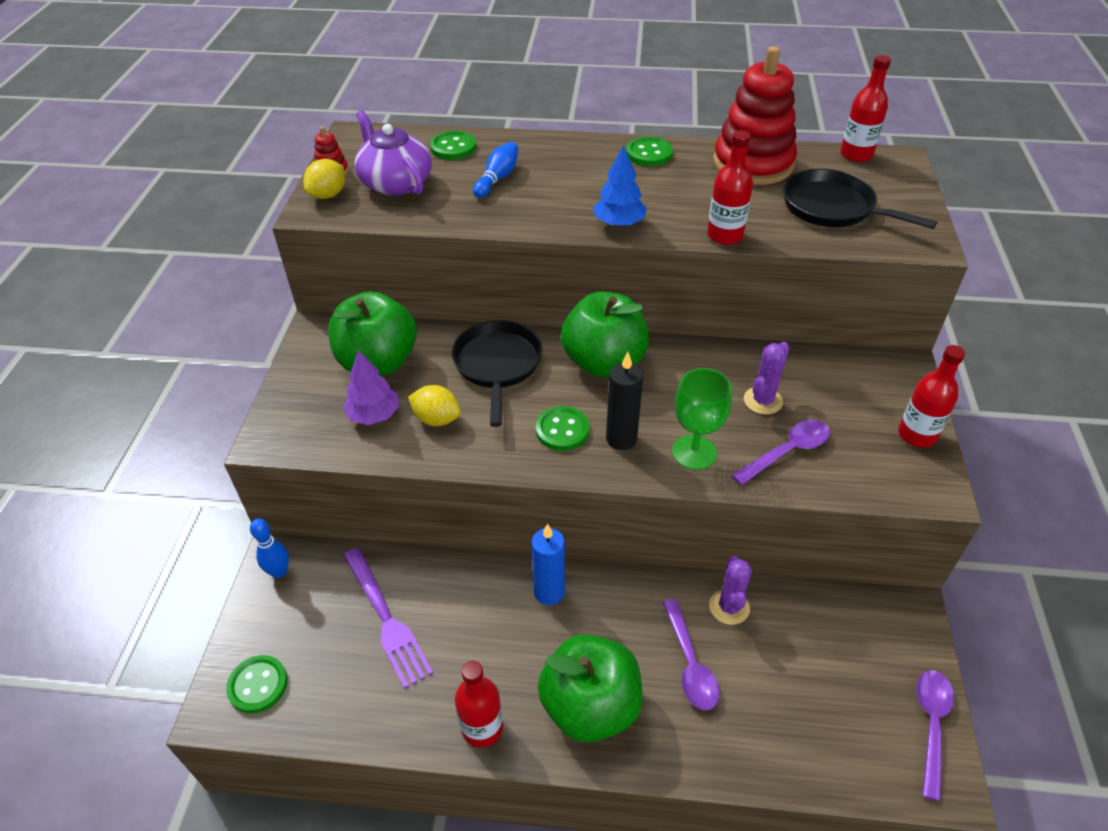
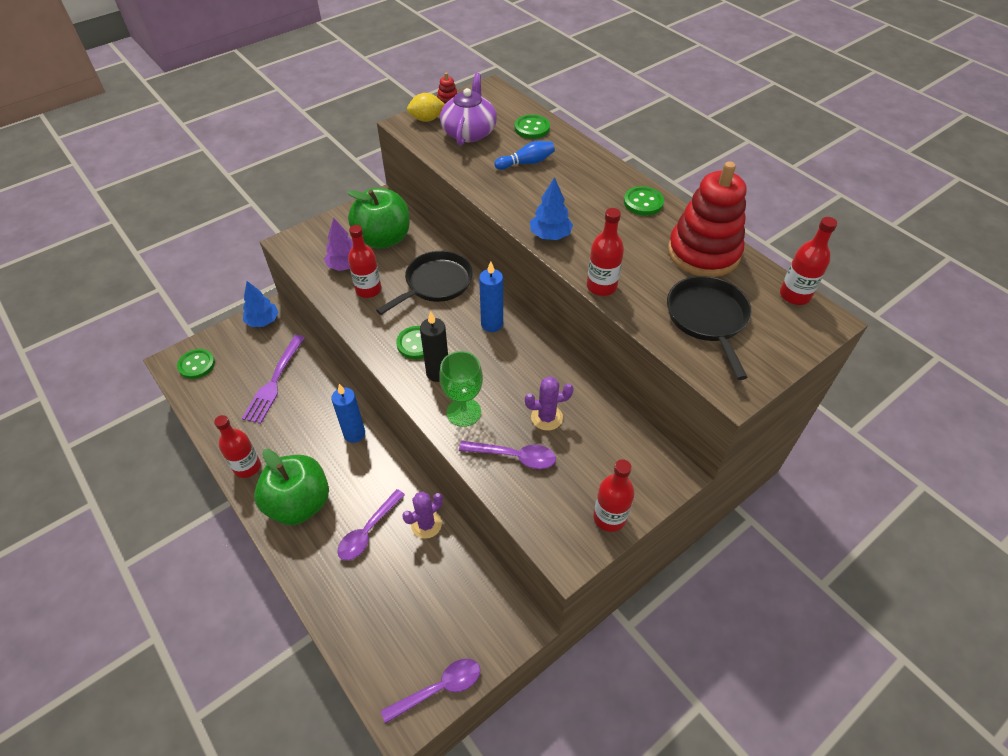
camera: 45 degrees right, 5 degrees up
blue bowling pin [250,518,289,579] -> blue tree [243,281,279,327]
yellow lemon [408,385,461,426] -> red bottle [348,225,381,298]
green apple [561,292,649,377] -> blue candle [479,261,503,332]

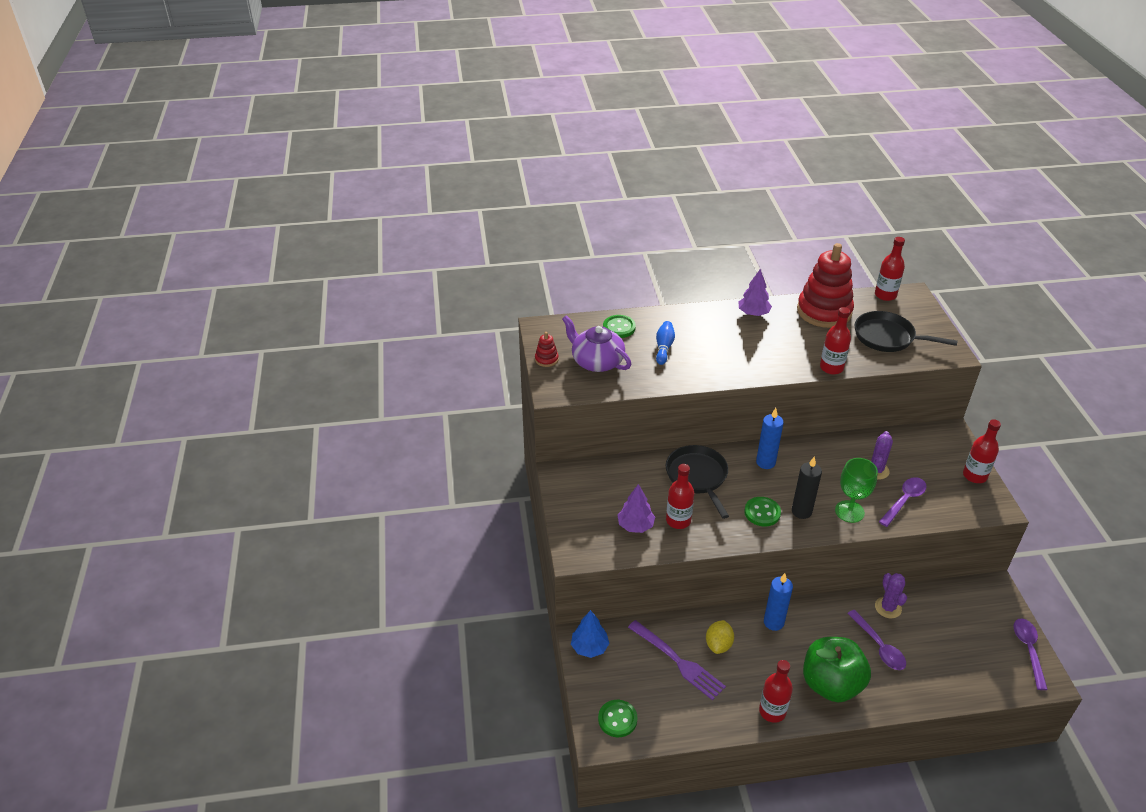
camera: 60 degrees left, 10 degrees down
green apple [347,188,410,249] -> none
yellow lemon [407,93,445,122] -> yellow lemon moved to [706,620,734,654]
blue tree [530,177,573,240] -> none
green button [624,186,664,216] -> purple tree [738,269,772,316]

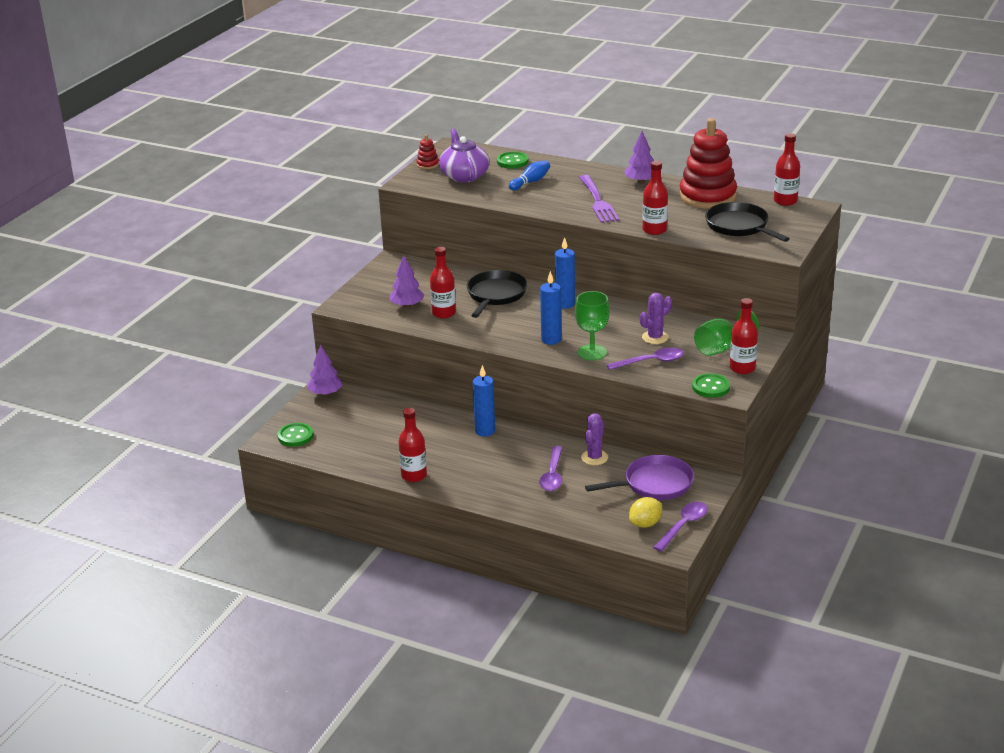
camera: 35 degrees right, 10 degrees down
blue tree [571,610,609,658] -> purple tree [307,345,343,396]
purple fork [628,620,726,700] -> purple fork moved to [579,175,619,223]
yellow lemon [706,620,734,654] -> yellow lemon moved to [629,497,662,528]
green button [744,497,781,526] -> green button moved to [692,373,730,398]
black candle [792,456,822,519] -> blue candle [540,271,562,345]
green apple [803,637,871,702] -> none
none -> purple pan [585,455,694,500]
none -> green goblet [694,310,759,356]

